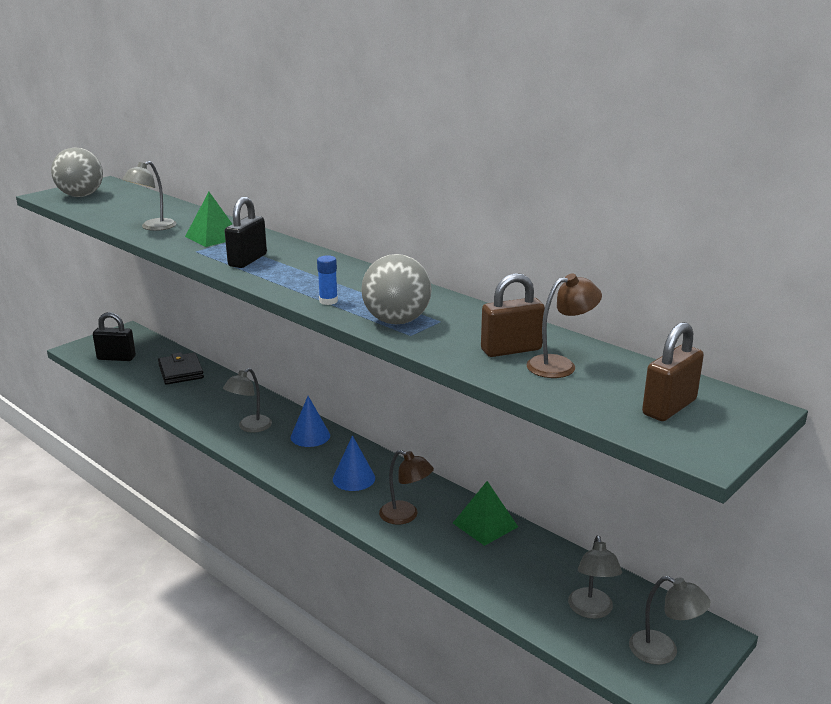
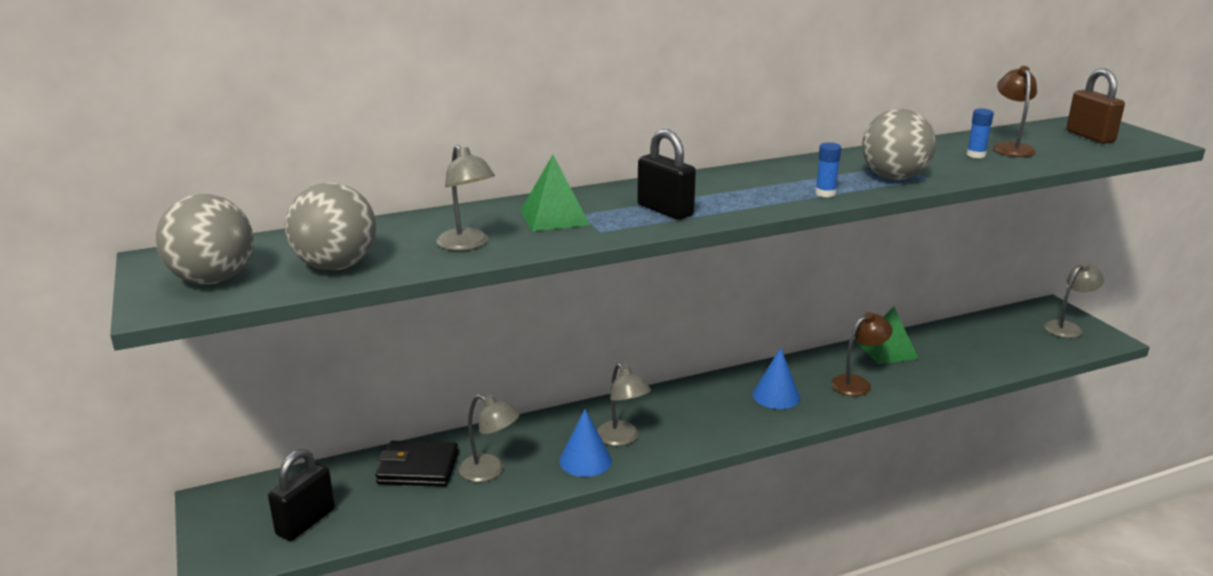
camera: 65 degrees left, 0 degrees up
blue cone [291,396,330,447] -> blue cone moved to [559,409,612,477]
brown padlock [481,273,545,357] -> blue glue stick [966,109,994,158]
grey lamp [568,535,622,619] -> grey lamp moved to [459,394,520,482]
none -> grey ball [285,183,376,270]

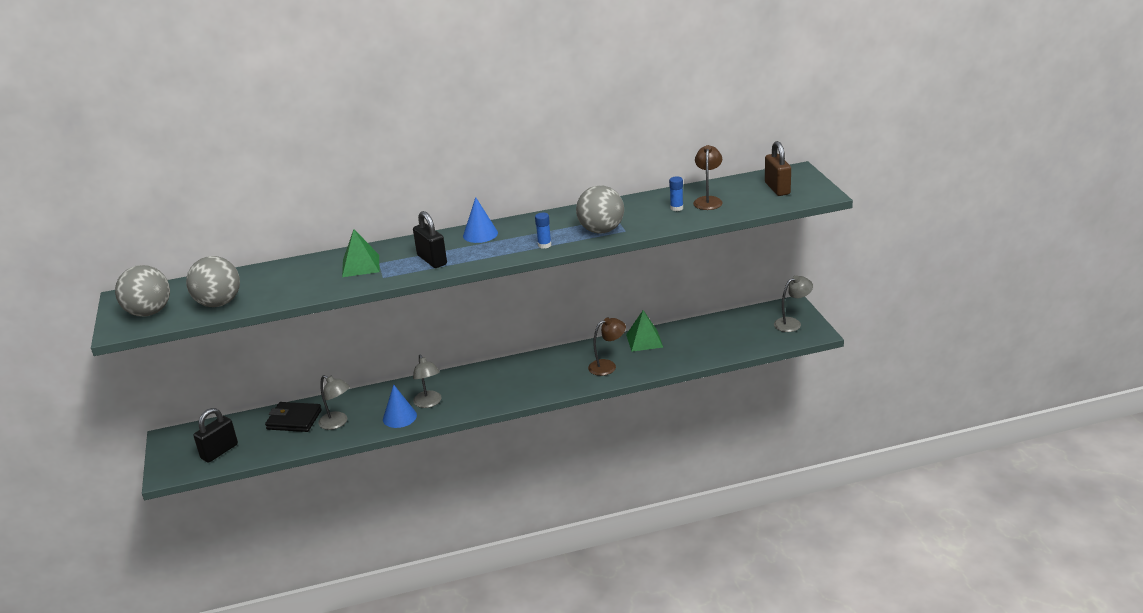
camera: 10 degrees right, 5 degrees up
grey lamp [437,145,495,251] -> none
blue cone [753,347,800,409] -> blue cone moved to [463,197,498,243]

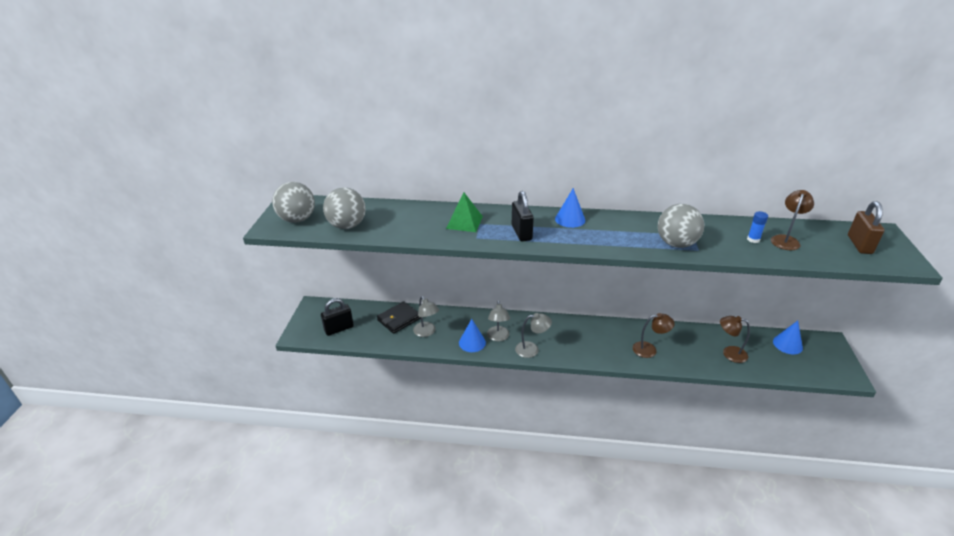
camera: 20 degrees right, 5 degrees up
black wallet [265,402,322,432] -> black wallet turned 75 degrees counterclockwise [377,301,420,334]
blue glue stick [535,213,551,249] -> none
green pyramid [626,310,663,352] -> none
grey lamp [774,275,813,332] -> grey lamp moved to [515,313,552,358]
none -> brown lamp [720,316,750,363]
none -> blue cone [773,321,803,355]

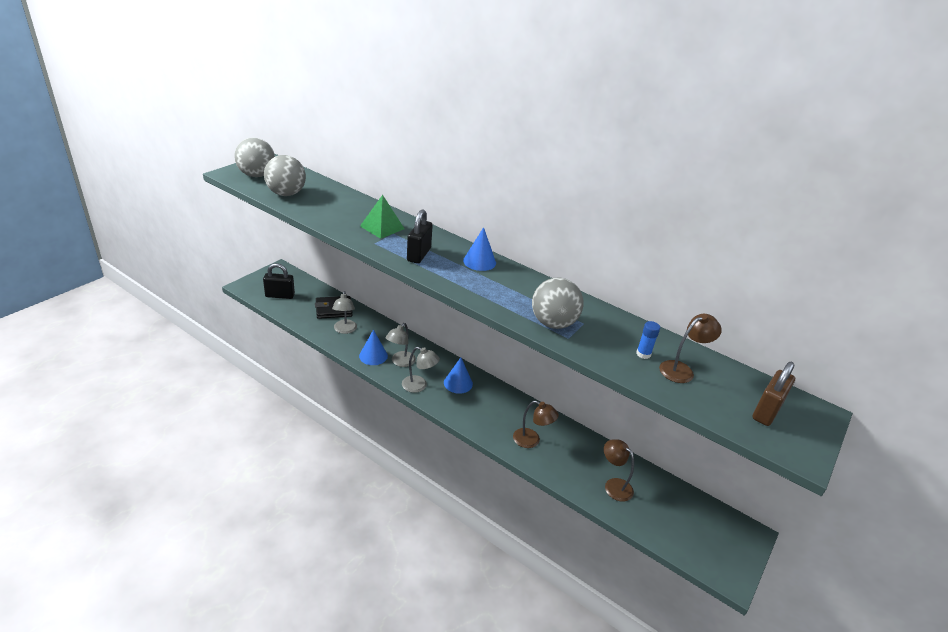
camera: 25 degrees right, 0 degrees up
blue cone [773,321,803,355] -> blue cone moved to [444,358,473,394]

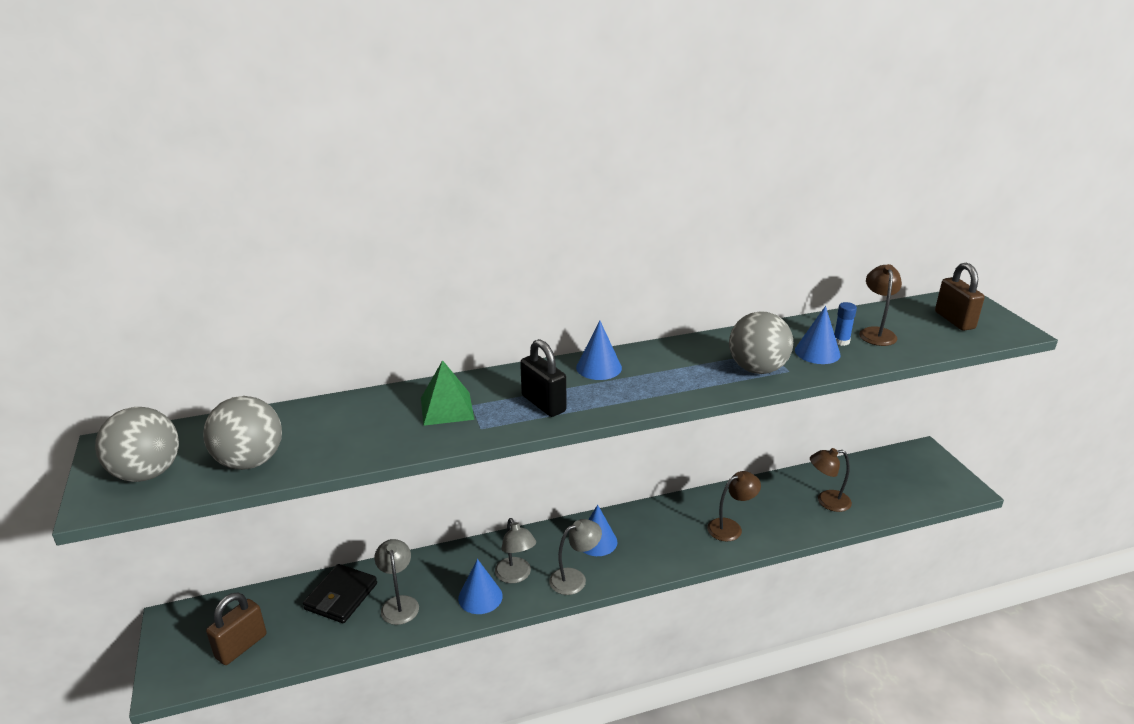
camera: 50 degrees left, 5 degrees down
black padlock [263,263,295,299] -> brown padlock [206,592,266,665]
grey lamp [332,291,357,334] -> grey lamp turned 135 degrees counterclockwise [374,539,419,625]
none -> blue cone [795,306,841,364]

